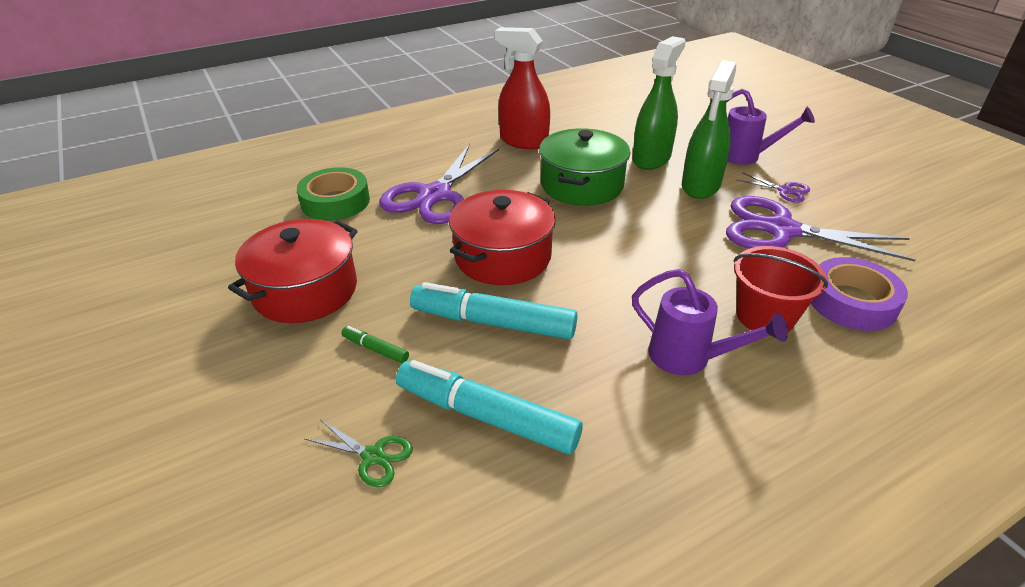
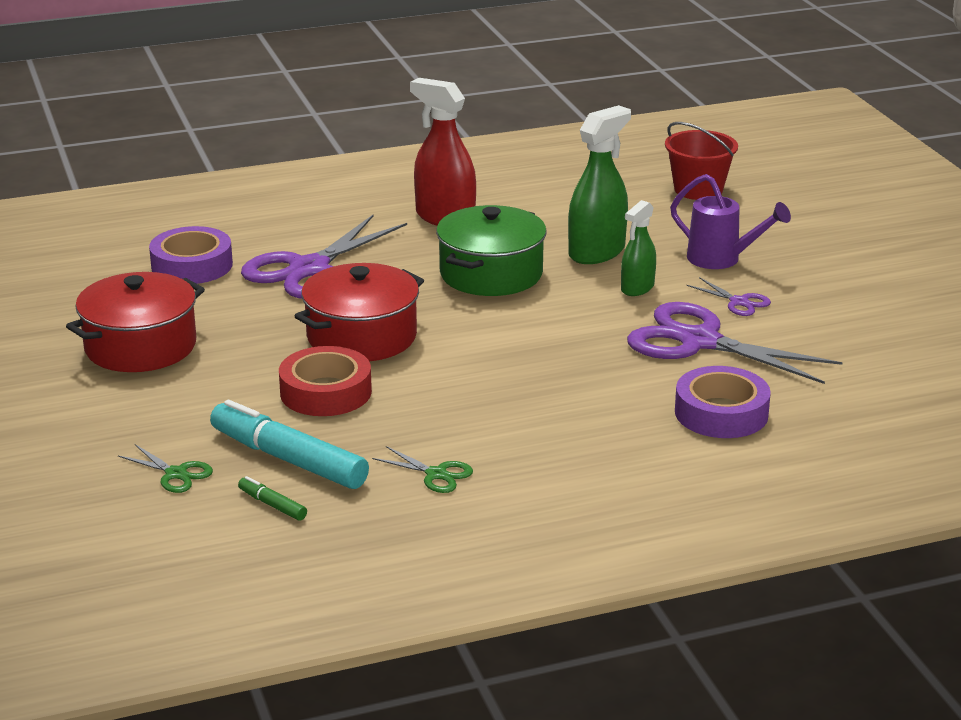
camera: 10 degrees right, 10 degrees down
green tape [297,167,370,221] -> purple tape [149,226,233,284]
green marker [342,326,409,364] -> green marker moved to [238,476,307,521]
turquoise marker [410,282,577,339] -> red tape [279,346,372,416]
purple watering can [632,269,788,375] -> none
green spray bottle [682,60,736,199] -> green spray bottle [621,200,656,296], size x0.60
red bucket [733,246,828,336] -> red bucket moved to [665,122,738,200]
none -> green scissors [372,446,473,493]

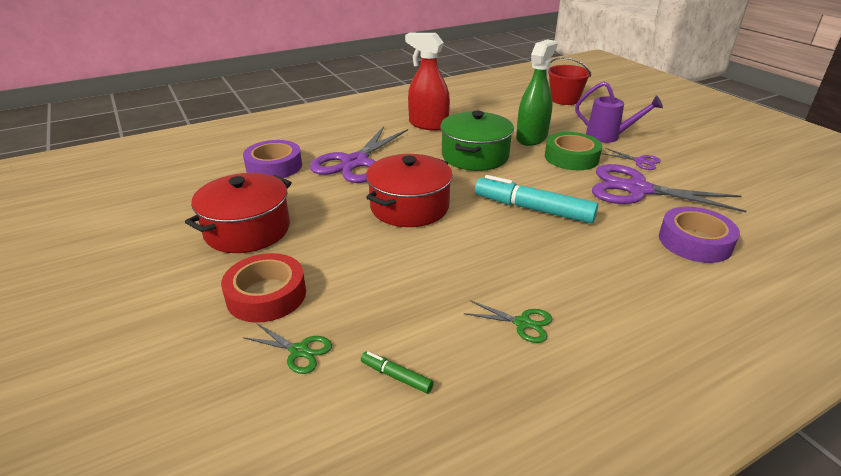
camera: 10 degrees left, 5 degrees up
turquoise marker [210,400,369,489] -> turquoise marker moved to [475,175,598,223]
red tape [279,346,372,416] -> red tape moved to [221,253,306,323]
green spray bottle [621,200,656,296] -> green tape [545,132,602,170]

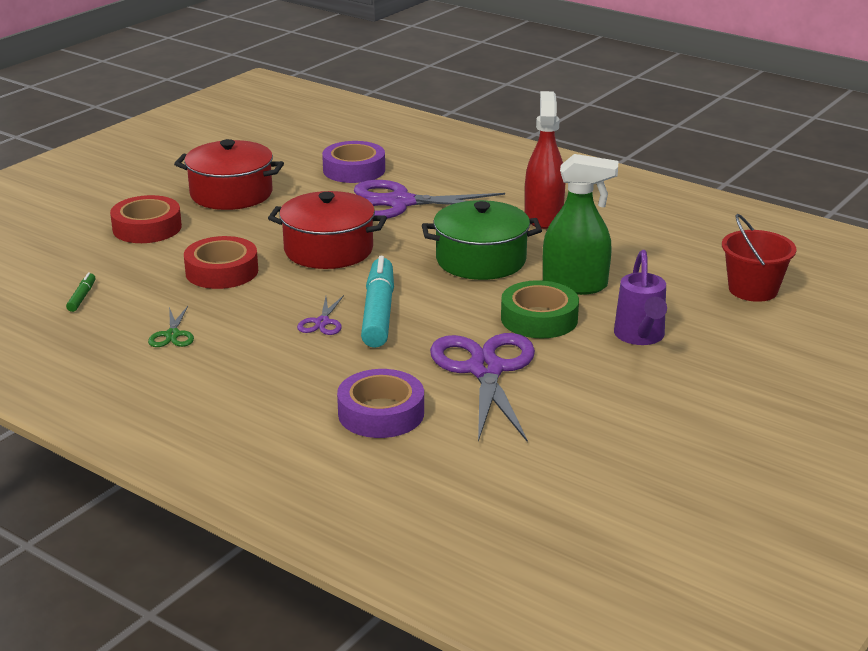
camera: 65 degrees right, 5 degrees down
green scissors [243,324,332,374] -> none
purple scissors [601,148,661,170] -> purple scissors moved to [297,295,344,335]
none -> red tape [184,236,258,289]

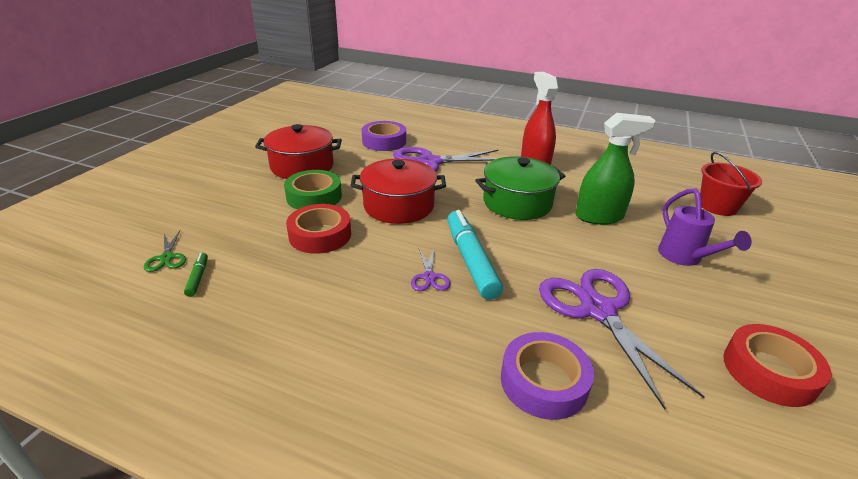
camera: 15 degrees left, 5 degrees up
red tape [110,195,182,243] -> red tape moved to [723,324,832,407]
green scissors [148,306,194,347] -> green scissors moved to [144,231,186,272]
green tape [501,280,579,338] -> green tape moved to [284,170,342,209]

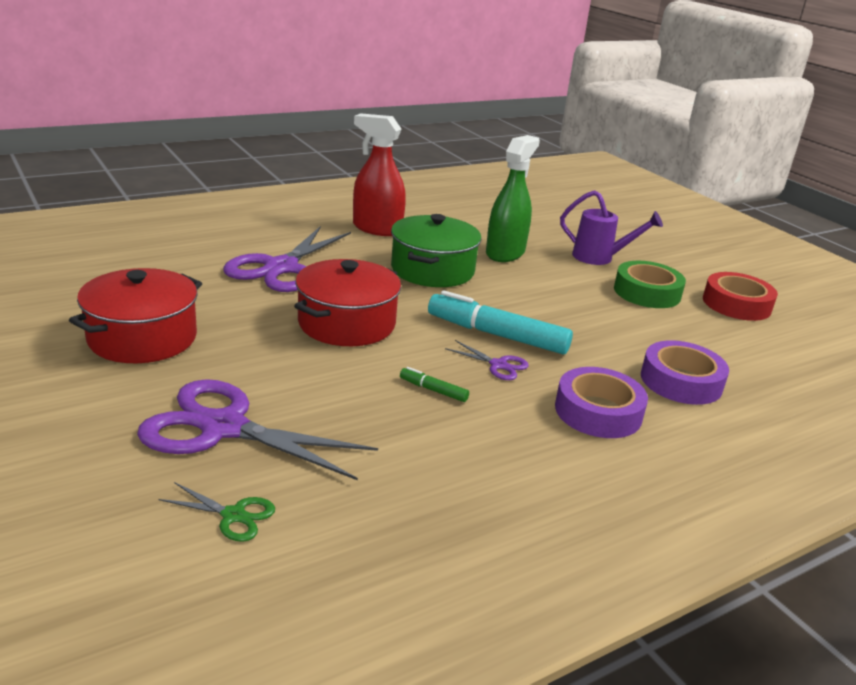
camera: 55 degrees left, 5 degrees down
green marker [184,253,208,297] -> green marker moved to [400,367,469,402]
green tape [284,170,342,209] -> green tape moved to [614,261,686,308]
red tape [286,204,351,254] -> none
purple tape [362,121,406,151] -> purple tape moved to [555,367,648,438]
purple scissors [539,269,705,409] -> purple scissors moved to [137,379,378,480]
red bucket [700,152,762,216] -> none

